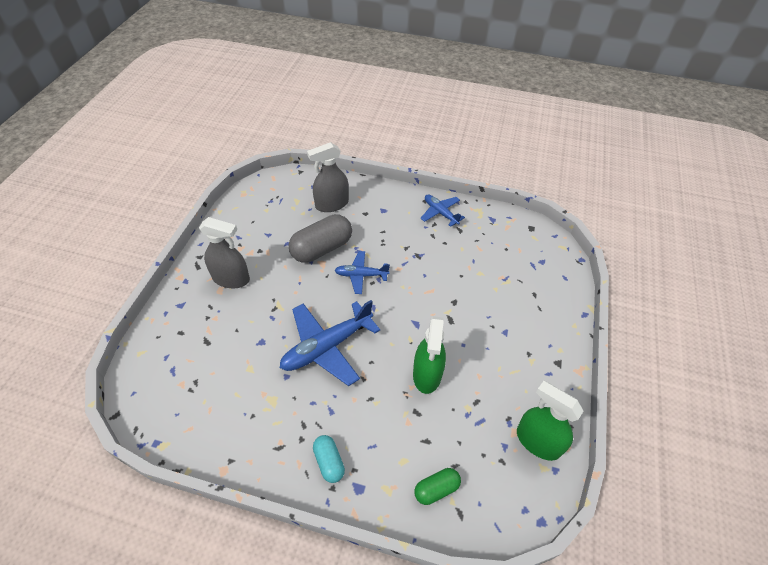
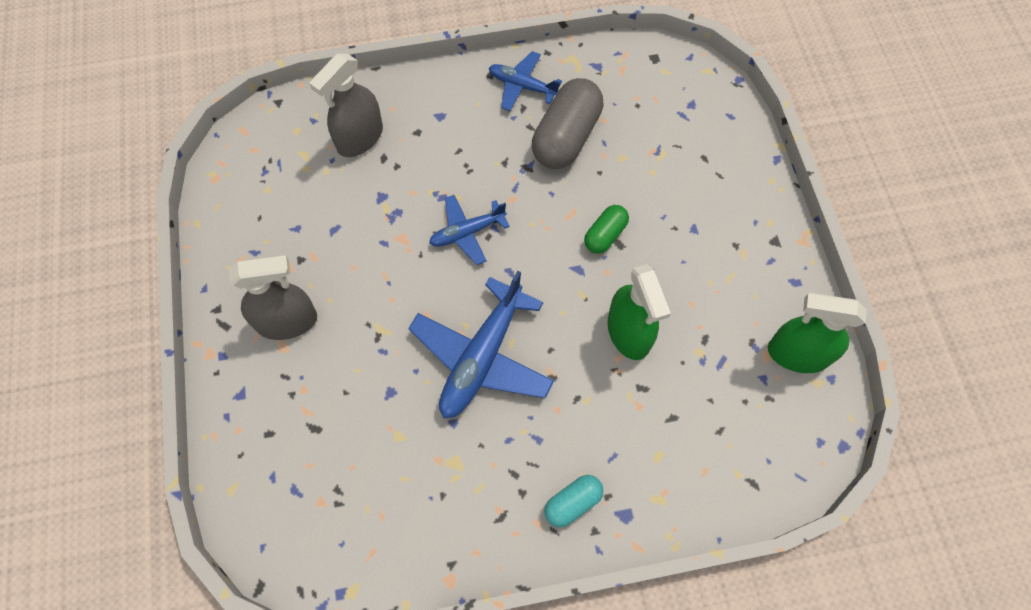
camera: 25 degrees left, 15 degrees up
grey capsule [289,214,352,262] -> grey capsule moved to [532,78,604,169]
turquoise capsule [313,435,345,483] -> turquoise capsule turned 75 degrees counterclockwise [544,475,603,527]
green capsule [414,468,461,505] -> green capsule moved to [584,205,629,253]

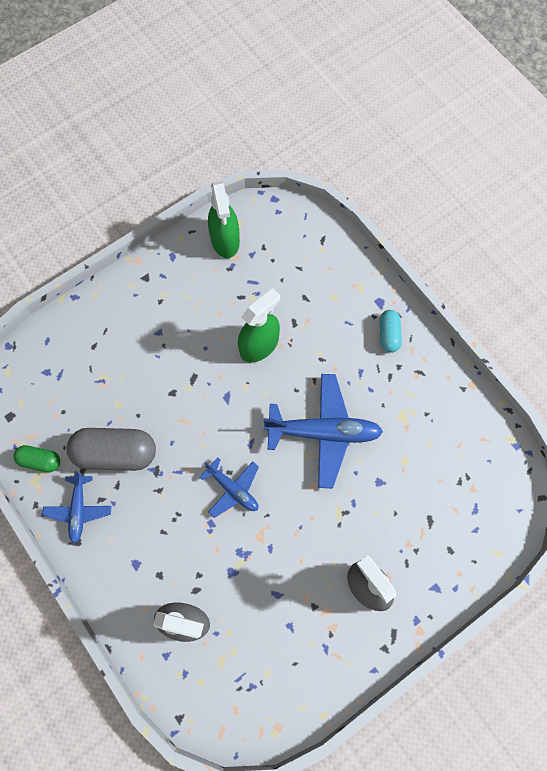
camera: 115 degrees left, 5 degrees up
turquoise capsule [544,475,603,527] -> turquoise capsule turned 60 degrees clockwise [380,310,402,353]
green capsule [584,205,629,253] -> green capsule moved to [13,445,60,472]

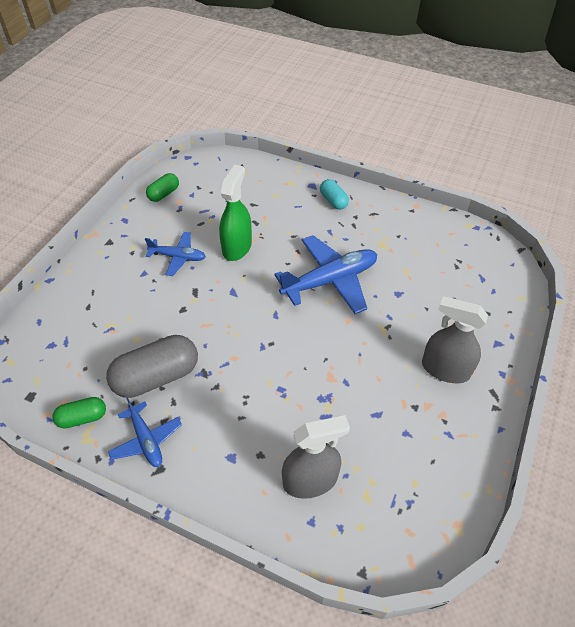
camera: 30 degrees left, 20 degrees down
blue plane [200,457,259,518] -> blue plane moved to [145,232,206,276]
green spray bottle [208,181,240,258] -> green capsule [146,173,179,202]

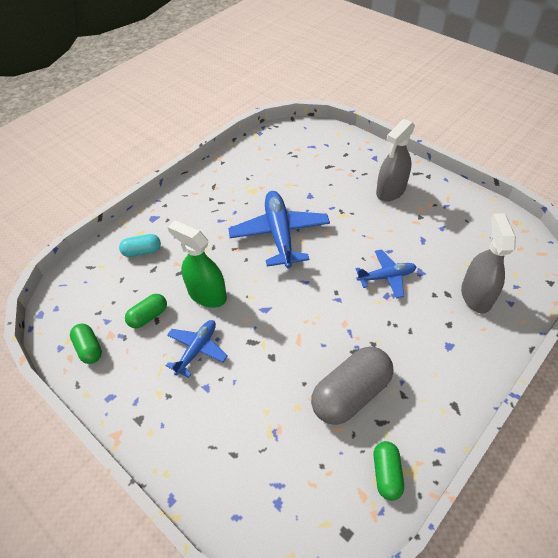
camera: 70 degrees left, 0 degrees up
grey capsule [106,335,198,398] -> grey capsule turned 60 degrees clockwise [311,347,393,425]
blue plane [108,398,182,467] -> blue plane moved to [356,249,417,299]
turquoise capsule [320,179,349,210] -> turquoise capsule moved to [119,234,161,257]
none -> green capsule [125,294,167,328]

